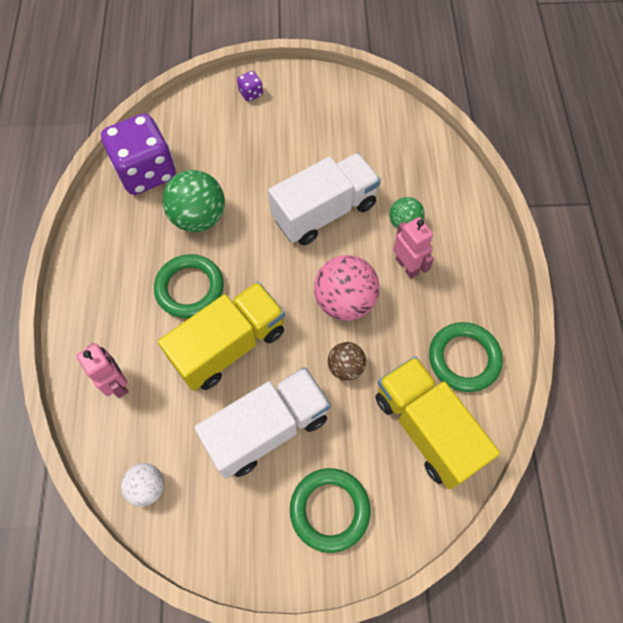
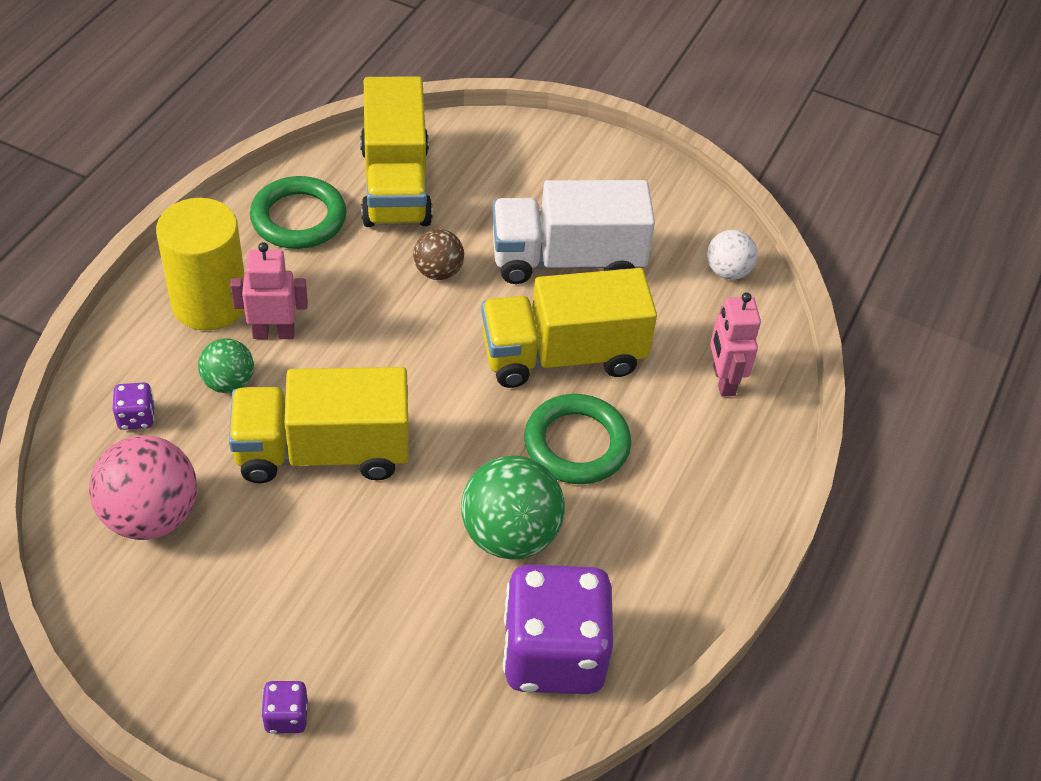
camera: 155 degrees left, 15 degrees down
white truck [268,153,381,245] -> yellow truck [229,367,409,483]
green ring [290,468,370,553] -> none
pink ball [314,255,380,321] -> pink ball moved to [89,435,197,540]
pink robot [393,217,434,279] -> pink robot turned 90 degrees clockwise [230,242,308,339]
none -> purple dice [113,382,155,430]
none -> yellow cylinder [156,198,245,331]

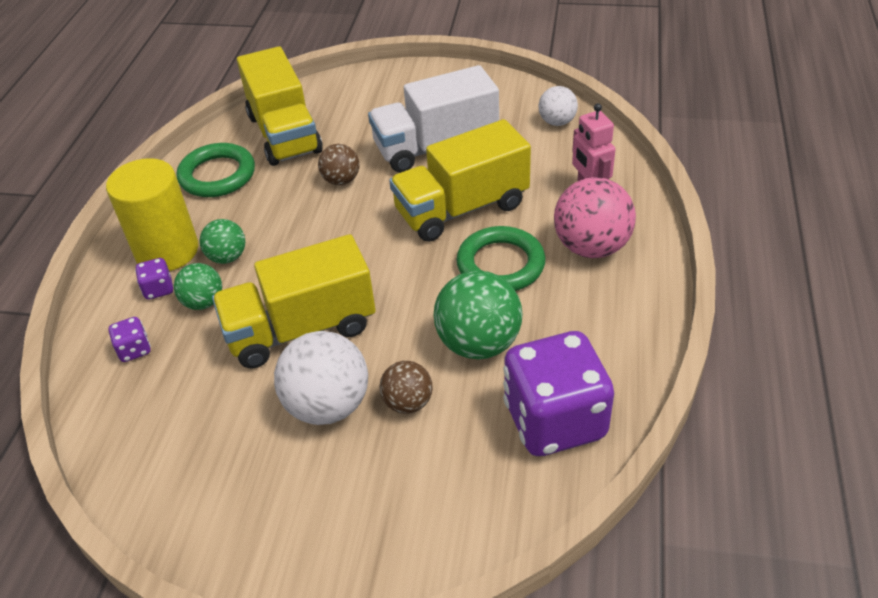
camera: 10 degrees left, 5 degrees down
pink ball [89,435,197,540] -> pink ball moved to [554,177,636,258]
pink robot [230,242,308,339] -> green ball [200,219,245,264]
purple dice [261,681,308,734] -> purple dice moved to [135,258,173,300]
none -> white ball [274,331,368,425]
none -> brown ball [380,361,433,414]

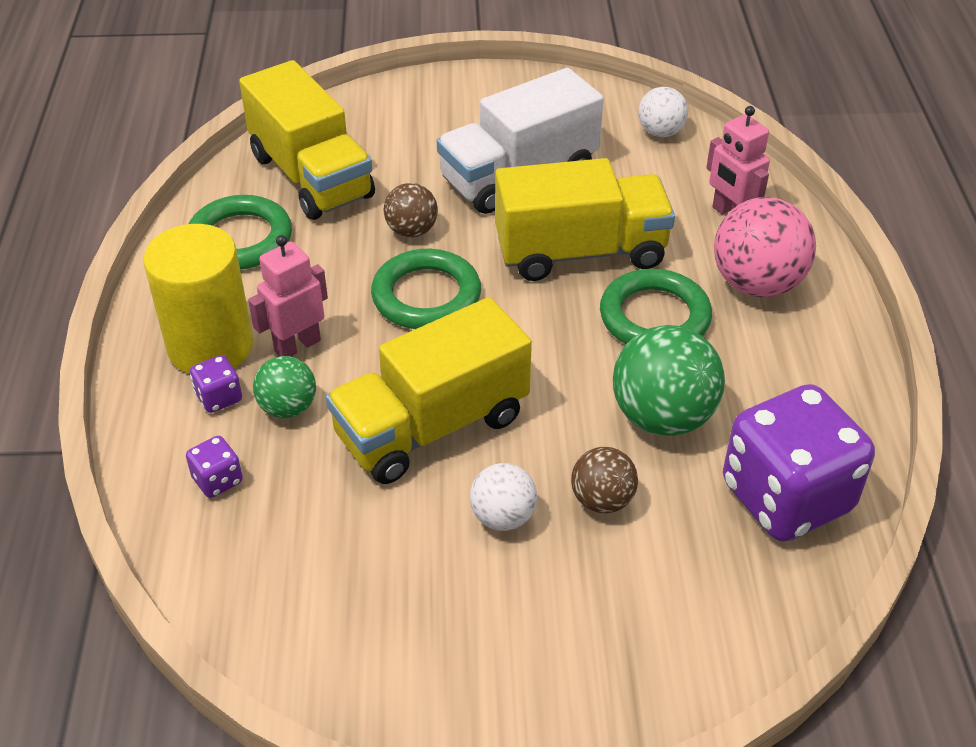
camera: 15 degrees left, 0 degrees up
green ball [200,219,245,264] -> pink robot [248,235,328,357]
white ball [274,331,368,425] -> white ball [470,463,537,531], size x0.57
yellow truck [389,119,531,242] -> yellow truck turned 150 degrees counterclockwise [495,158,675,281]
none -> green ring [371,249,481,329]

